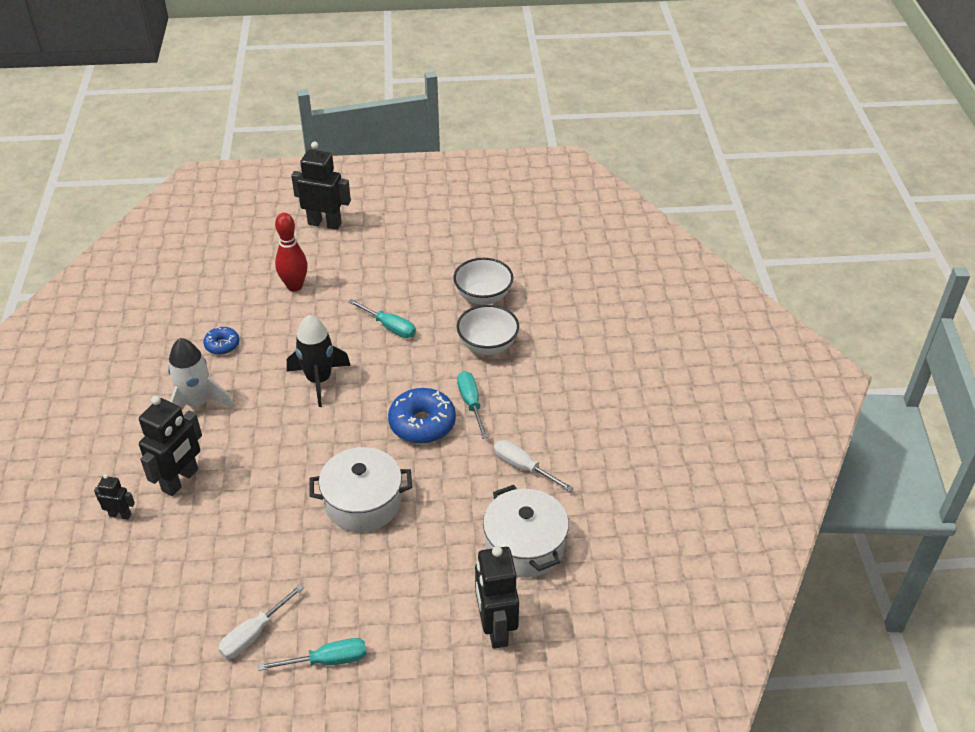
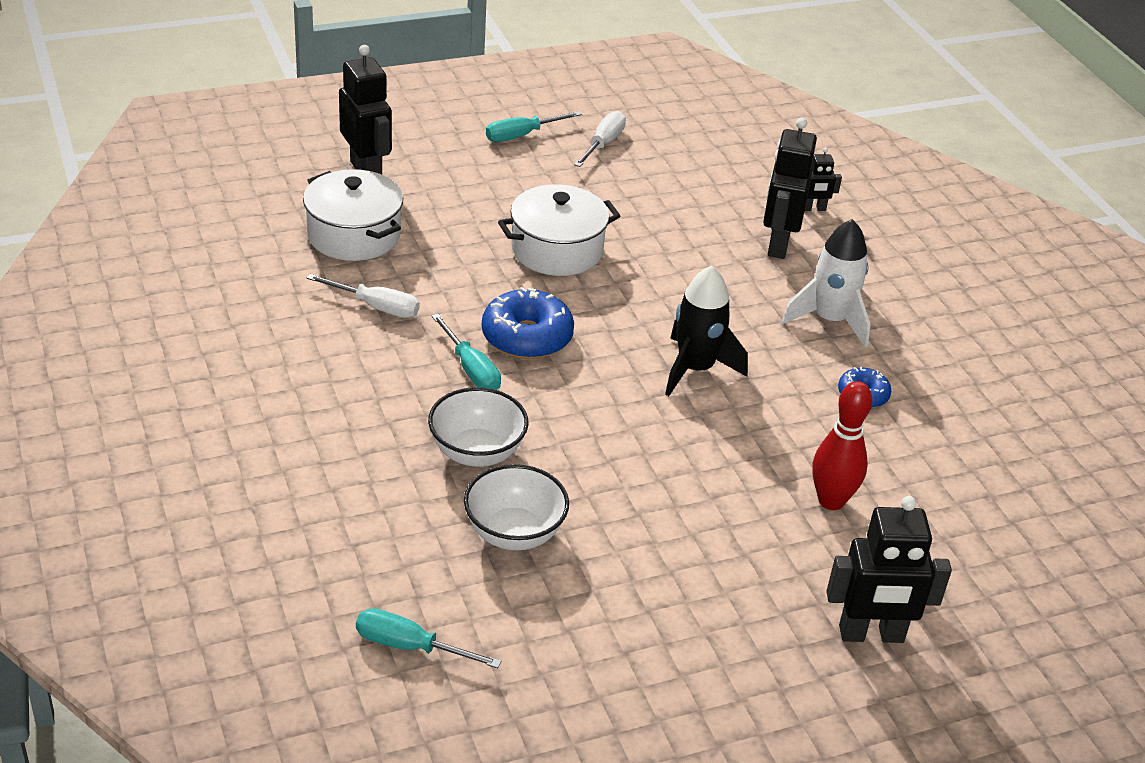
camera: 160 degrees right, 5 degrees down
turquoise screwdriver [348,299,416,338] -> turquoise screwdriver moved to [356,608,502,668]

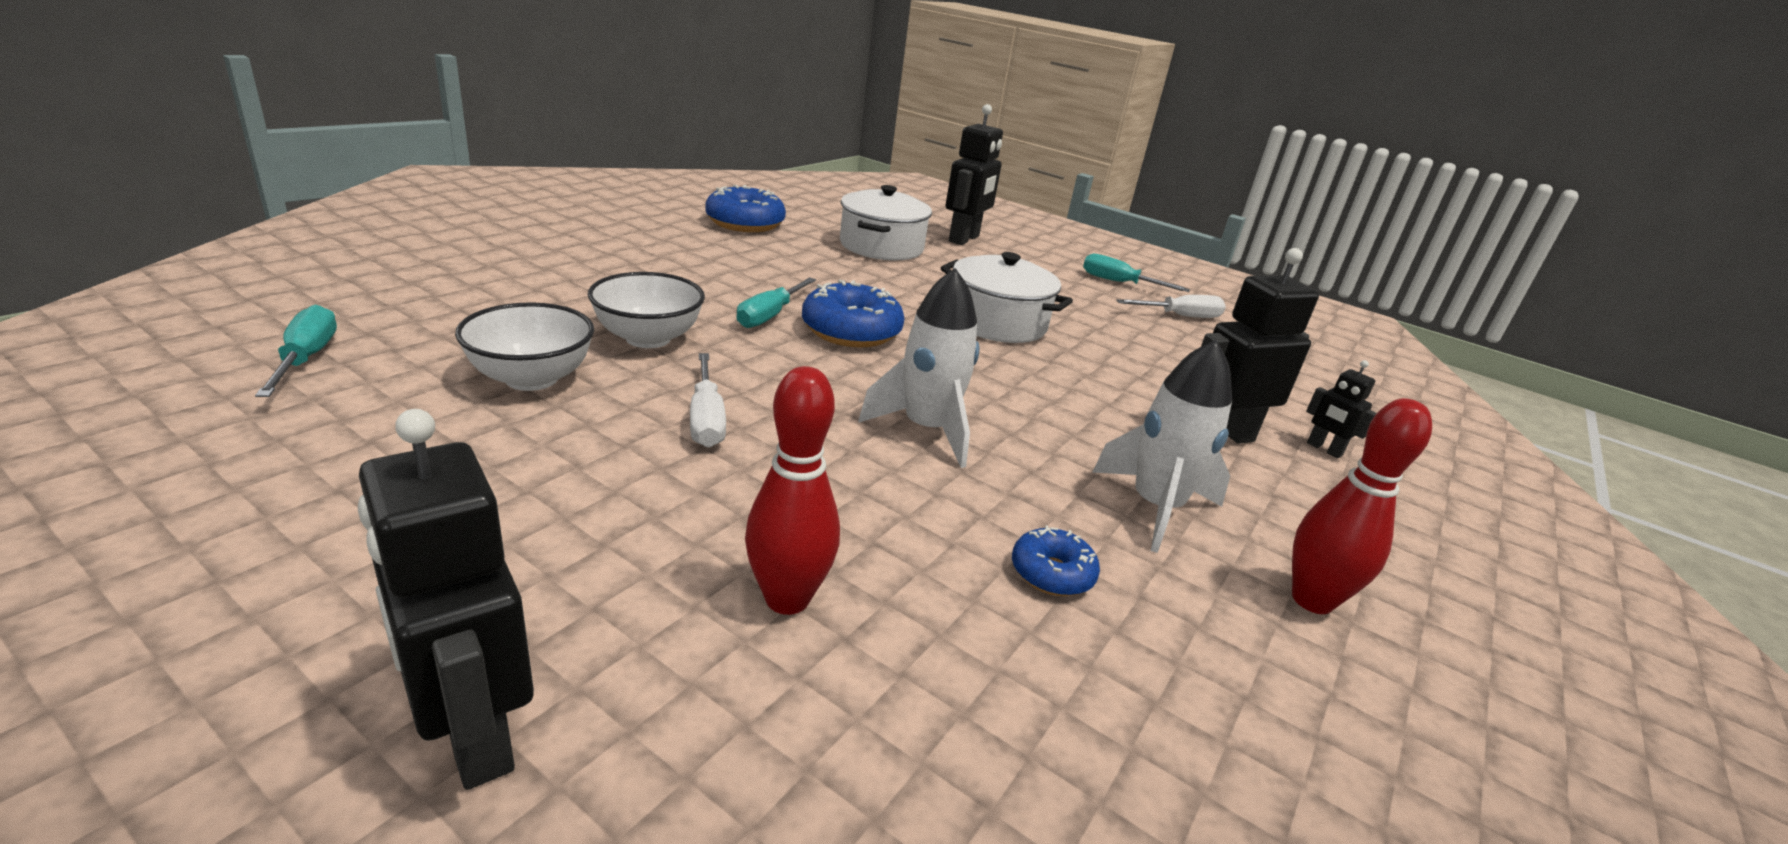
camera: 55 degrees right, 10 degrees down
white screwdriver [307,274,420,318] -> white screwdriver moved to [690,353,726,448]
black rocket [665,266,748,396] -> white rocket [858,268,979,468]
none -> blue donut [705,185,786,232]
none -> red bowling pin [1292,398,1432,614]

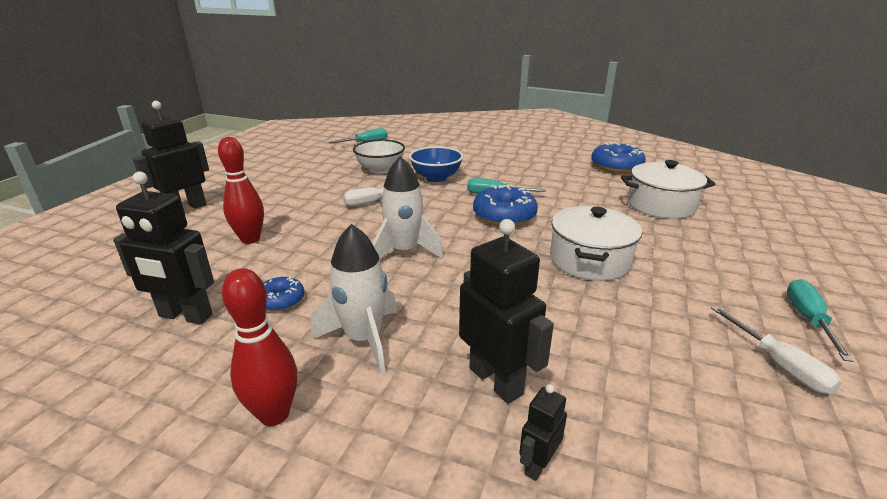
camera: 80 degrees right, 0 degrees up
white bowl [588,272,705,348] -> blue bowl [409,146,463,182]
black robot [946,104,1003,245] -> black robot moved to [113,171,214,325]

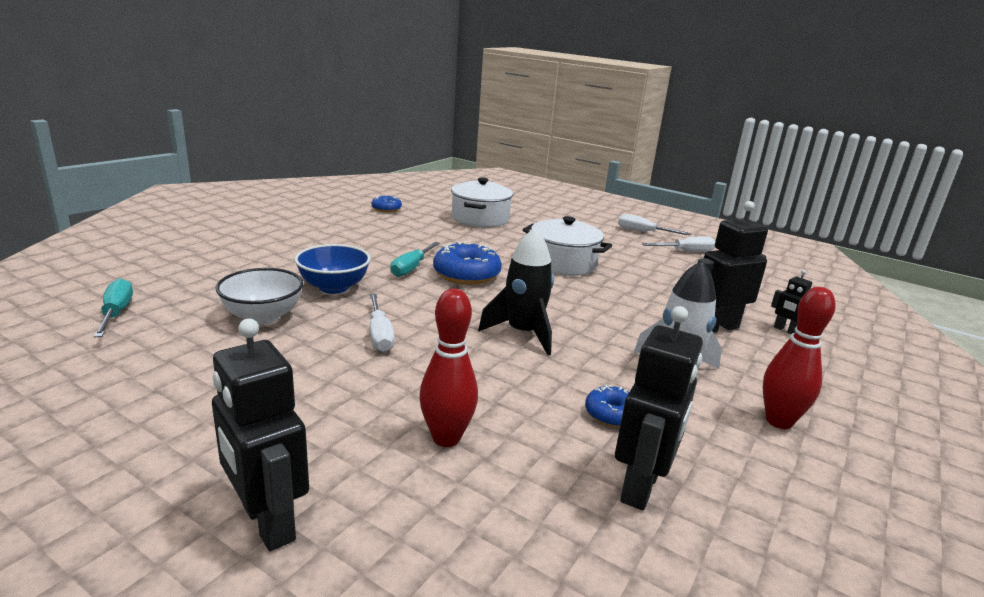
camera: 80 degrees left, 5 degrees down
white rocket [372,156,444,259] -> black rocket [478,228,554,355]
blue donut [591,142,646,174] -> blue donut [371,195,402,212], size x0.56
turquoise screwdriver [787,279,854,362] -> white screwdriver [618,214,691,236]

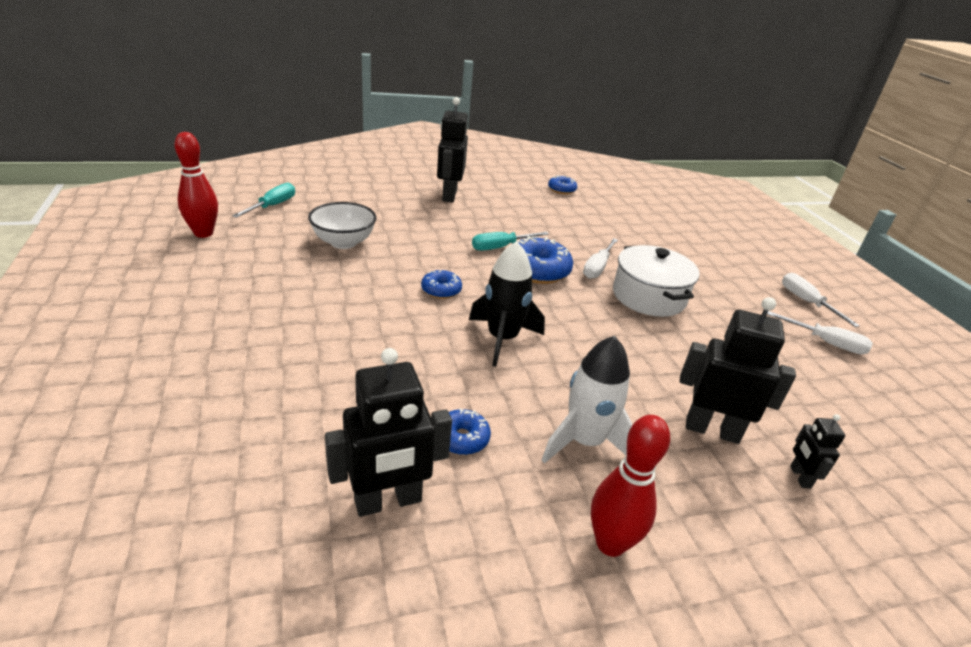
camera: 40 degrees right, 10 degrees up
black robot [212,319,309,551] -> black robot moved to [437,97,468,202]
blue bowl [295,244,371,294] -> none
white screwdriver [370,294,395,352] -> white screwdriver moved to [583,238,618,279]
red bowling pin [419,289,478,447] -> red bowling pin moved to [174,132,218,238]
white pot [451,178,513,228] -> none
none -> blue donut [421,270,462,299]

